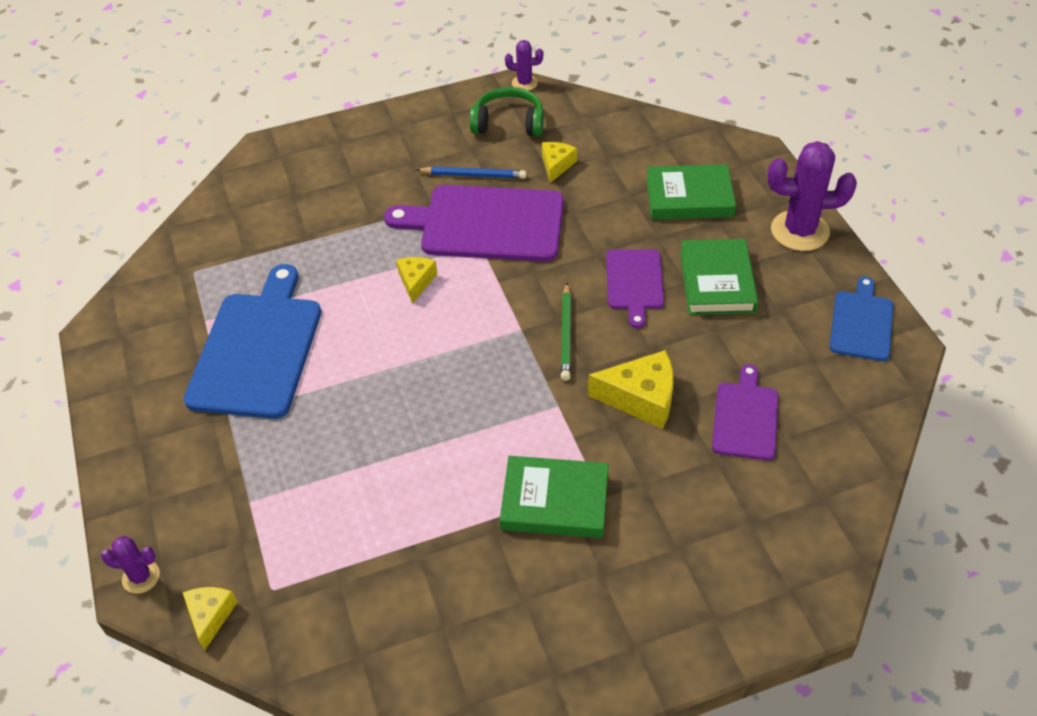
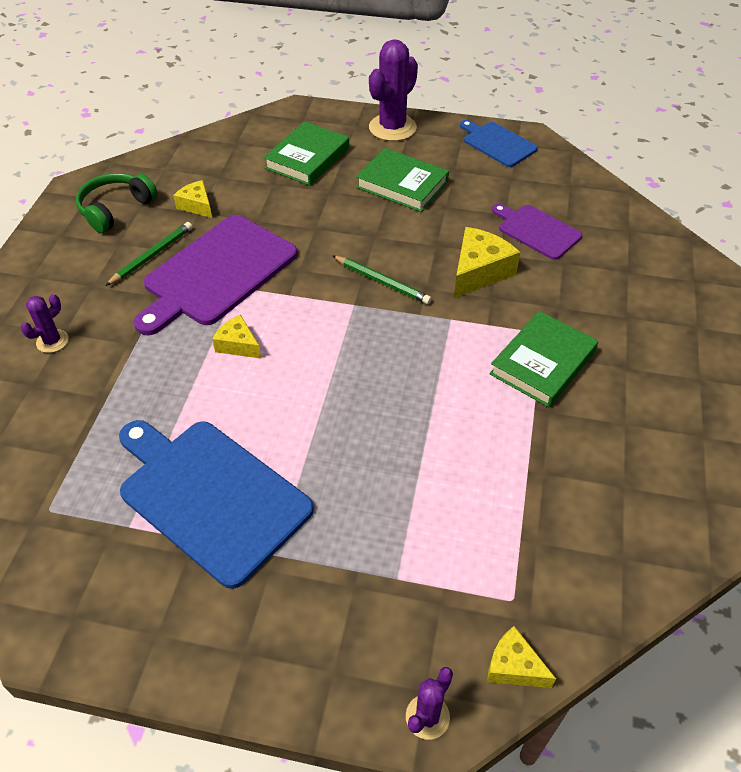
camera: 60 degrees left, 0 degrees up
blue pencil [416,166,526,179] -> green pencil [105,222,192,286]
purple cactus [505,40,543,91] -> purple cactus moved to [21,294,69,353]
purple cutting board [606,249,664,328] -> none

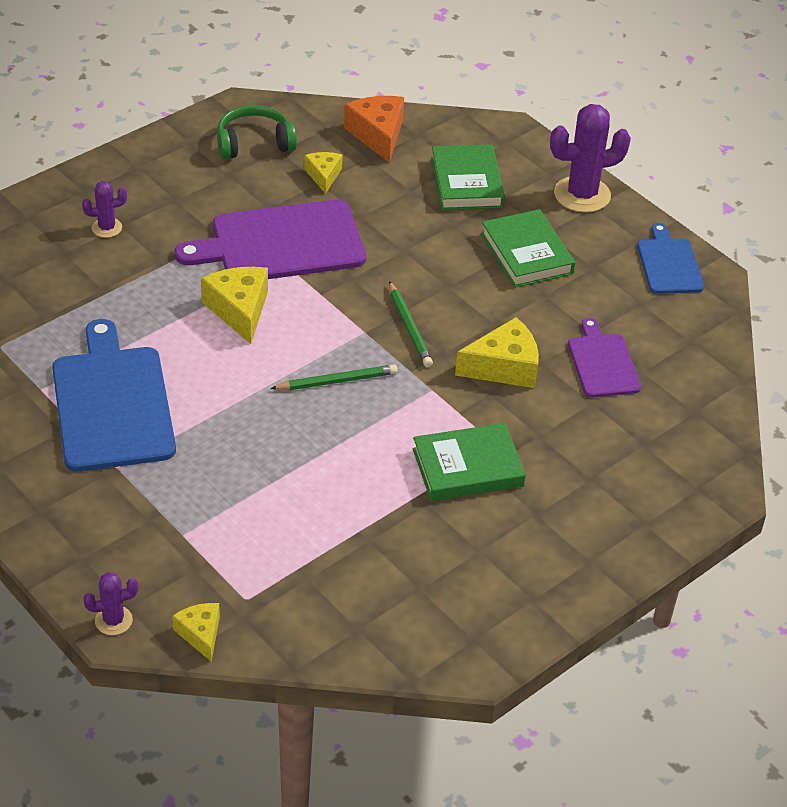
camera: 35 degrees right, 5 degrees down
green pencil [105,222,192,286] -> green pencil moved to [270,364,398,390]
yellow cheese [212,314,261,359] -> yellow cheese [201,267,268,344], size x1.66
green book [263,121,349,186] -> green book turned 75 degrees counterclockwise [431,144,505,210]
none -> orange cheese [344,96,404,163]

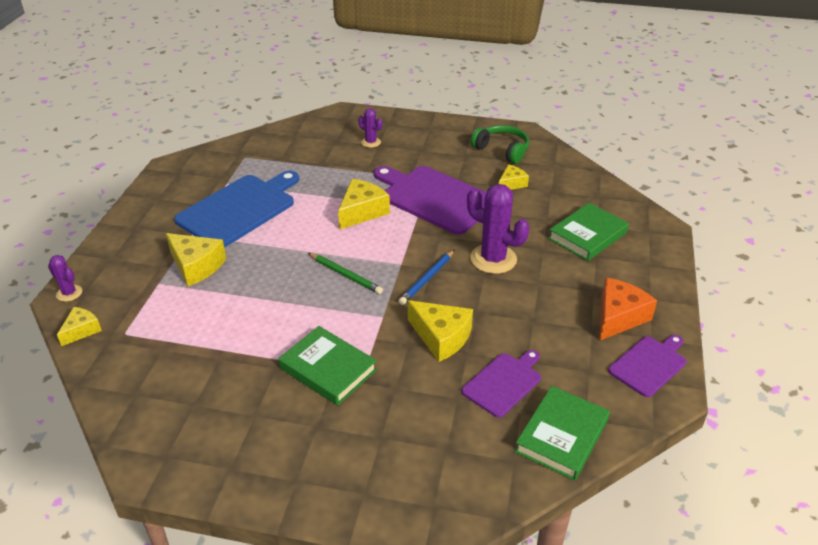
camera: 55 degrees right, 5 degrees down
orange cheese [344,96,404,163] -> orange cheese moved to [600,278,657,340]
green pencil [389,281,433,367] -> blue pencil [399,250,454,305]
green book [481,209,575,288] -> green book moved to [515,386,610,481]
purple cactus [550,104,631,213] -> purple cactus moved to [467,184,529,274]
blue cutting board [637,223,704,294] -> purple cutting board [608,335,686,397]
none -> yellow cheese [166,233,226,286]

